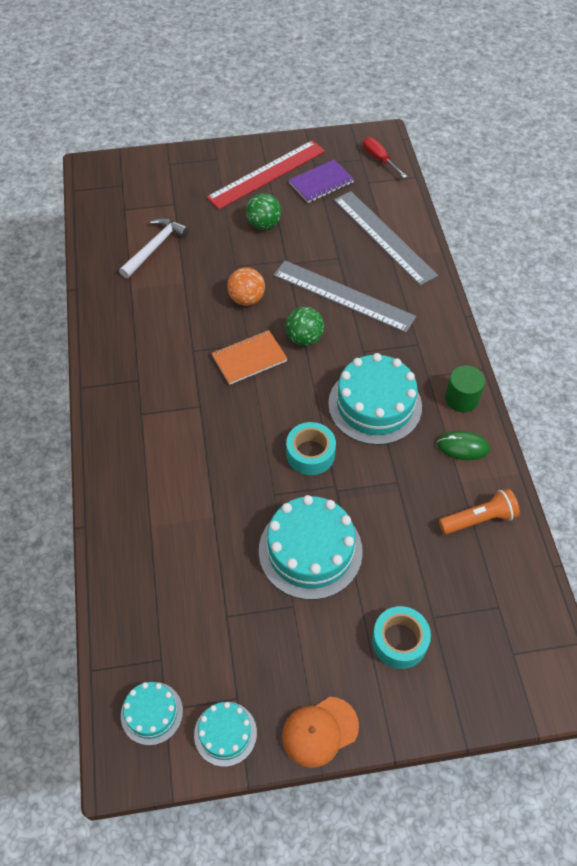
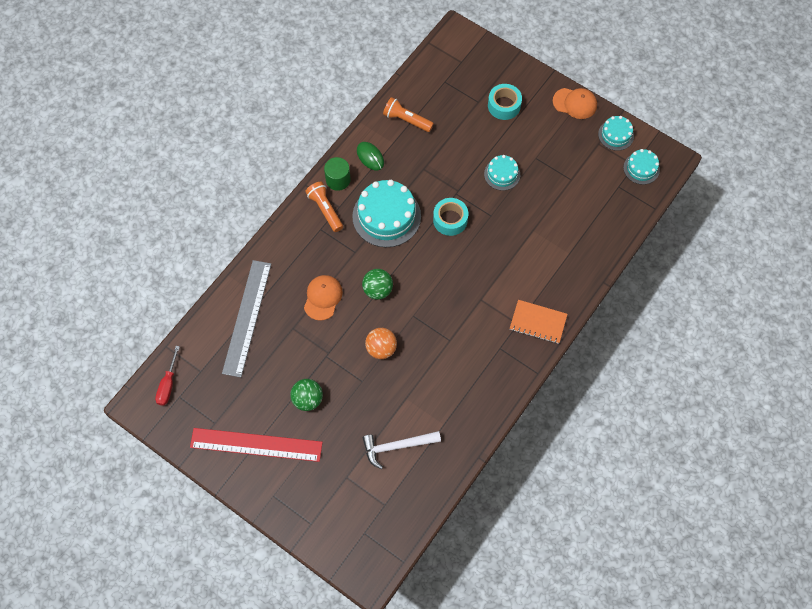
camera: 135 degrees left, 10 degrees up
orange notebook [211,330,288,385] -> orange notebook moved to [510,300,567,344]
turquoise cake [259,495,363,600] -> turquoise cake [484,155,520,191], size x0.54
grey ruler [273,260,416,333] -> orange cap [304,275,343,321]
purple notebook [289,160,354,203] -> none
none -> orange flashlight [305,182,343,232]

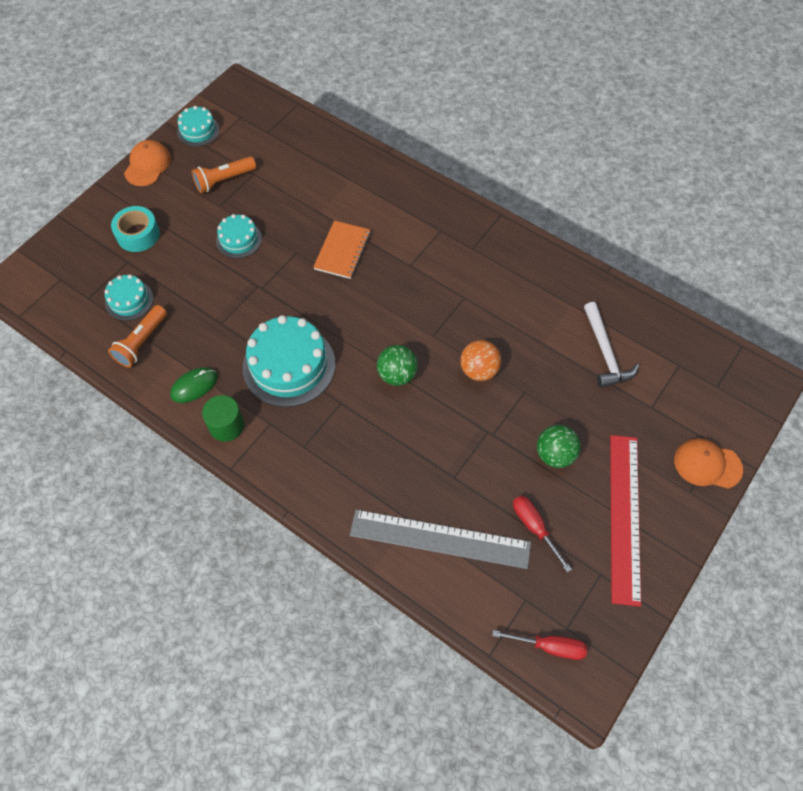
camera: 90 degrees left, 5 degrees down
orange cap [304,275,343,321] -> orange cap moved to [674,438,743,489]
orange flashlight [305,182,343,232] -> orange flashlight moved to [192,156,256,193]
turquoise tape [433,198,468,236] -> none
orange notebook [510,300,567,344] -> orange notebook moved to [313,221,371,279]
turquoise cake [623,149,660,185] -> turquoise cake moved to [104,274,153,321]
none -> red screwdriver [513,495,572,573]

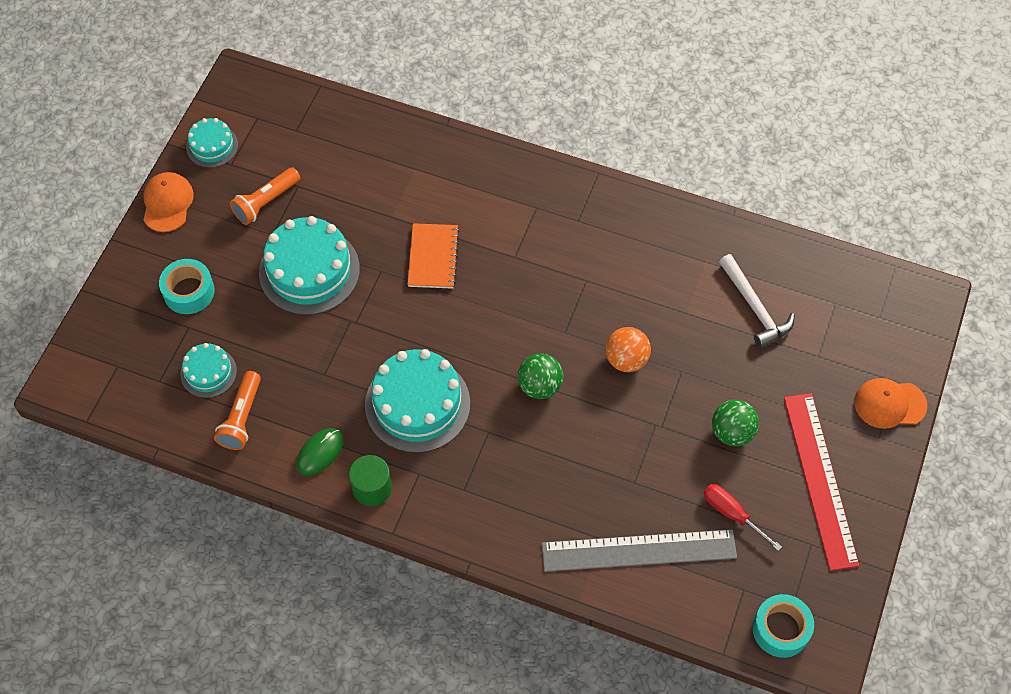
camera: 15 degrees left, 0 degrees up
turquoise cake [216,214,262,258] -> turquoise cake [259,216,360,315], size x1.86
red screwdriver [492,630,587,660] -> turquoise tape [753,594,814,658]

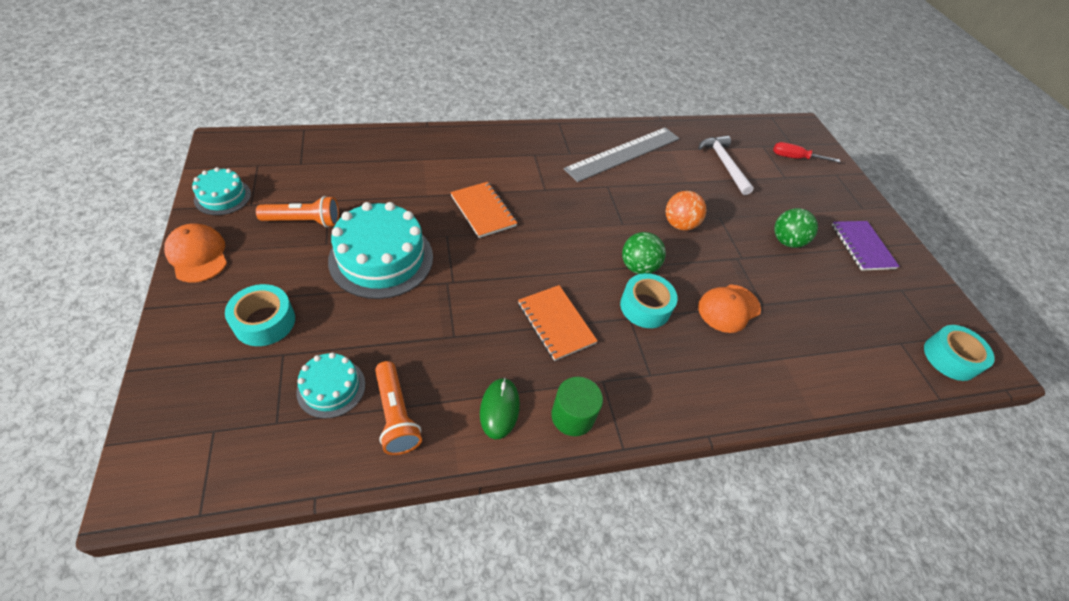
camera: 40 degrees left, 10 degrees down
orange flashlight [230,167,300,225] -> orange flashlight turned 105 degrees counterclockwise [256,196,339,228]
turquoise cake [365,349,470,453] -> orange notebook [518,285,598,361]
grey ruler [542,529,737,572] -> grey ruler moved to [564,127,680,182]
red screwdriver [704,484,782,551] -> red screwdriver moved to [773,142,840,162]
white hammer [719,254,795,348] -> white hammer turned 135 degrees counterclockwise [698,135,754,195]
red ruler [784,393,859,571] -> purple notebook [832,221,900,271]
orange cap [854,378,927,429] -> orange cap moved to [698,284,761,333]
none -> turquoise tape [620,273,678,328]

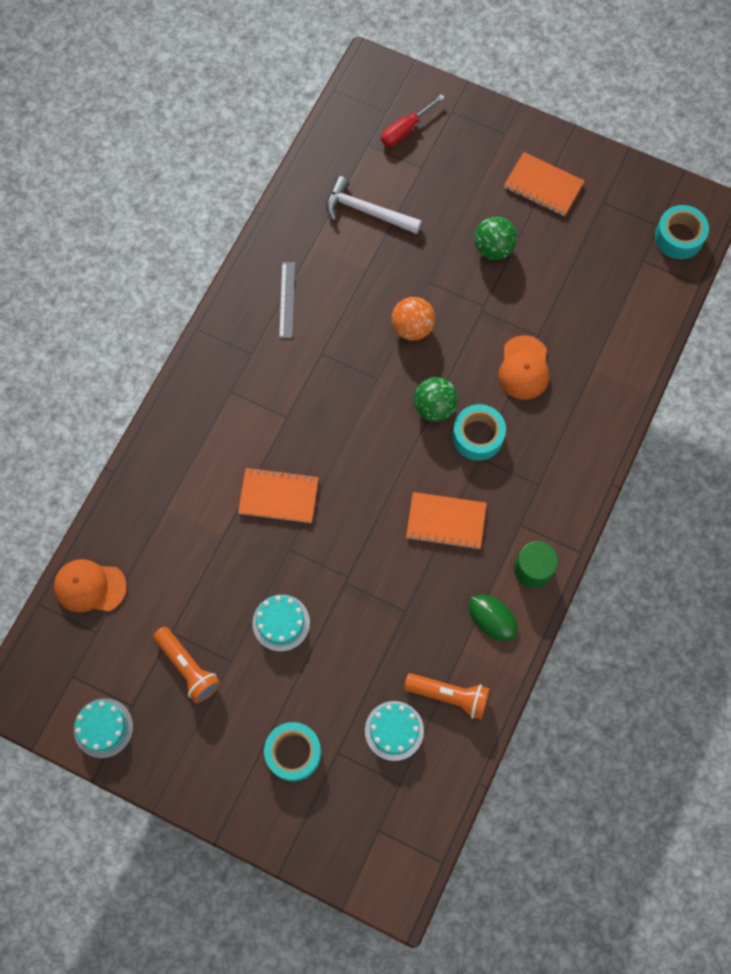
camera: 45 degrees left, 20 degrees up
orange cap [164,223,227,283] -> orange cap moved to [54,559,127,612]
orange flashlight [256,196,339,228] -> orange flashlight turned 105 degrees clockwise [153,626,221,703]
turquoise cake [328,202,433,299] -> turquoise cake [252,595,310,652], size x0.54
grey ruler [564,127,680,182] -> grey ruler [279,262,295,338], size x0.49
purple notebook [832,221,900,271] -> orange notebook [504,152,584,216]

